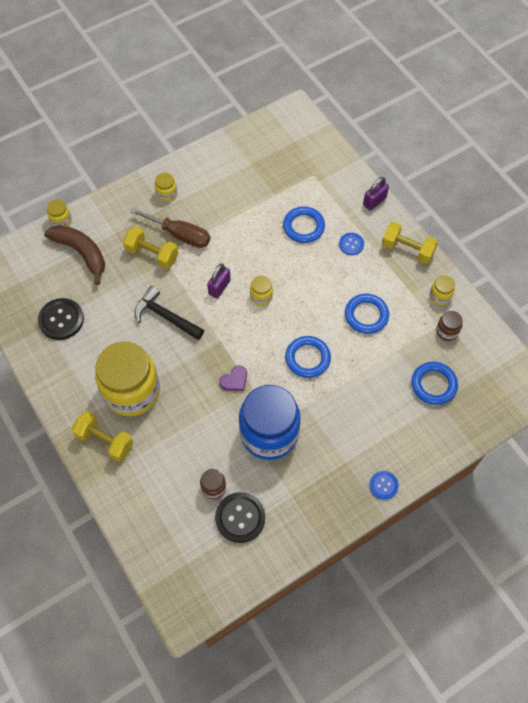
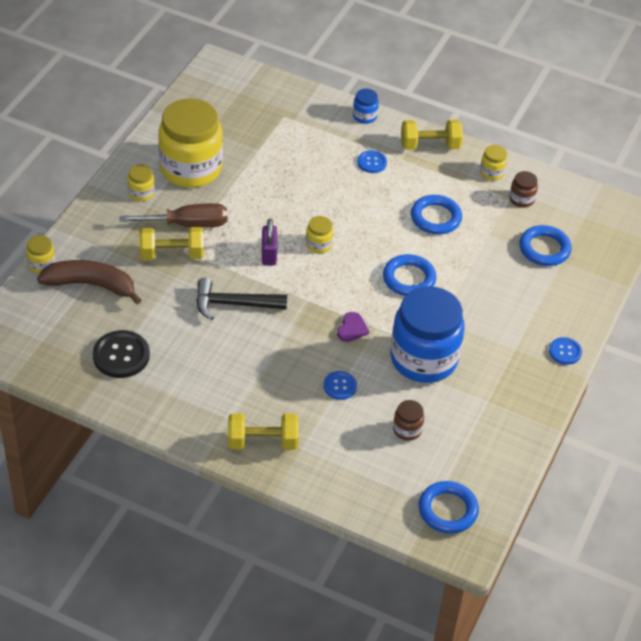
camera: 35 degrees left, 15 degrees down
yellow jar [95,342,160,416] -> yellow jar moved to [158,99,223,188]
black button [215,492,265,543] -> none
blue ring [283,206,325,243] -> blue ring moved to [419,481,479,534]
purple padlock [363,177,389,211] -> blue jar [353,89,379,124]
none -> blue button [323,371,357,400]

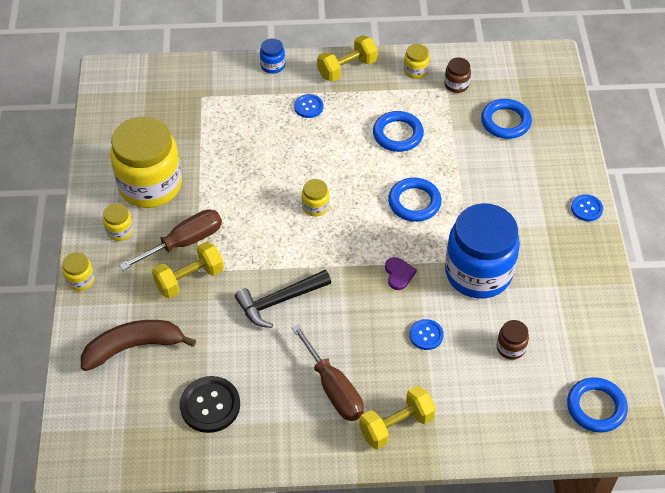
camera: 25 degrees left, 5 degrees up
yellow jar [26,235,55,273] -> yellow jar moved to [62,252,95,291]
purple padlock [262,219,277,265] -> none
none -> brown screwdriver [291,324,364,421]

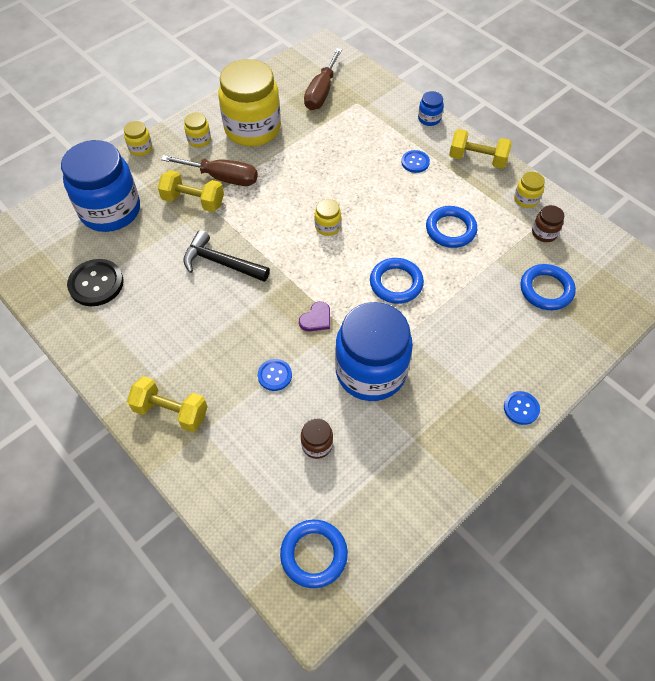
camera: 50 degrees right, 5 degrees up
brown banana [81,320,196,371] -> blue jar [61,140,140,232]
brown screwdriver [291,324,364,421] -> brown screwdriver moved to [304,48,342,110]

